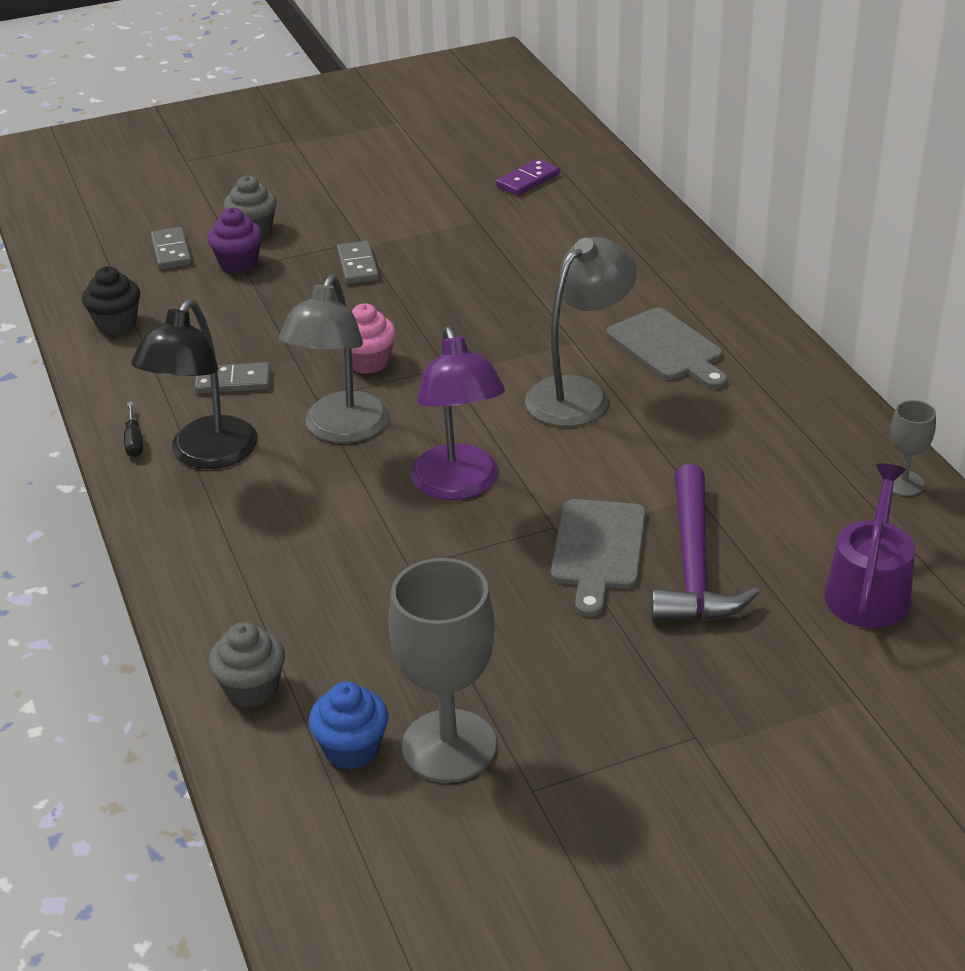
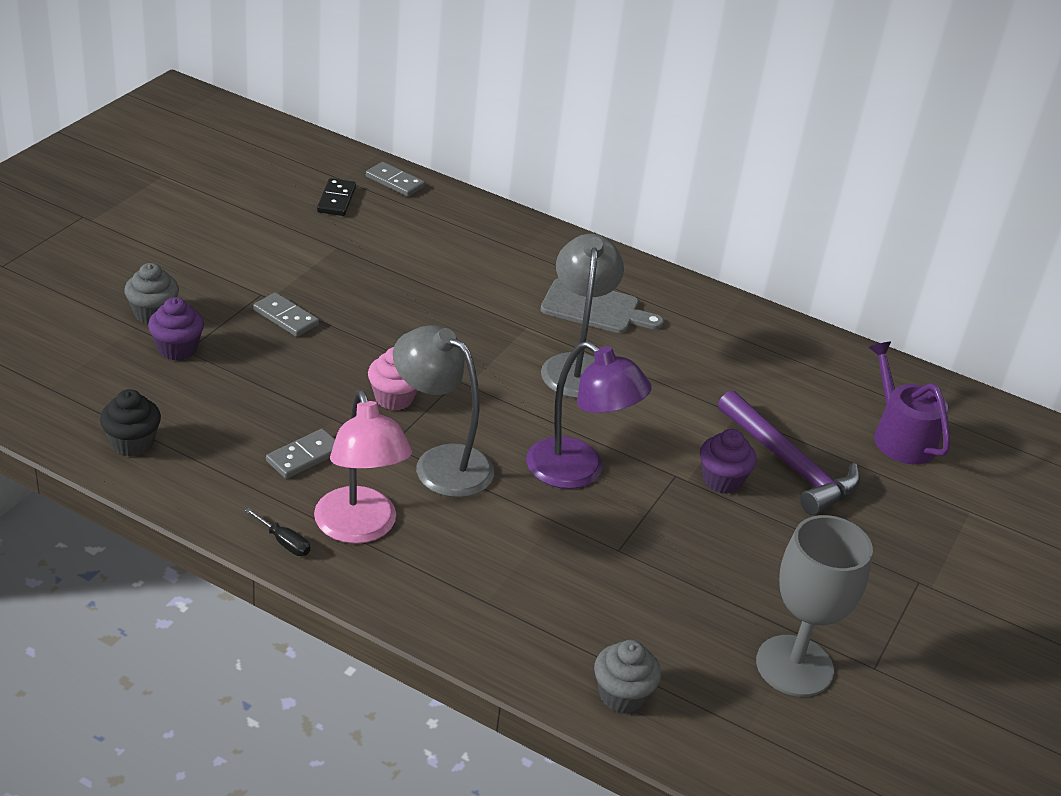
camera: 45 degrees left, 0 degrees up
black lamp [131,299,258,469] -> pink lamp [314,390,412,544]
grey domino [151,227,192,269] -> grey domino moved to [366,162,425,197]
grey lamp [279,275,390,443] -> grey lamp turned 150 degrees clockwise [393,325,494,497]
blue cupcake [309,681,388,770] -> none
purple domino [496,159,560,196] -> black domino [317,178,356,216]
grey cutting board [551,499,646,617] -> purple cupcake [700,429,757,493]
grey goblet [891,400,936,496] -> none

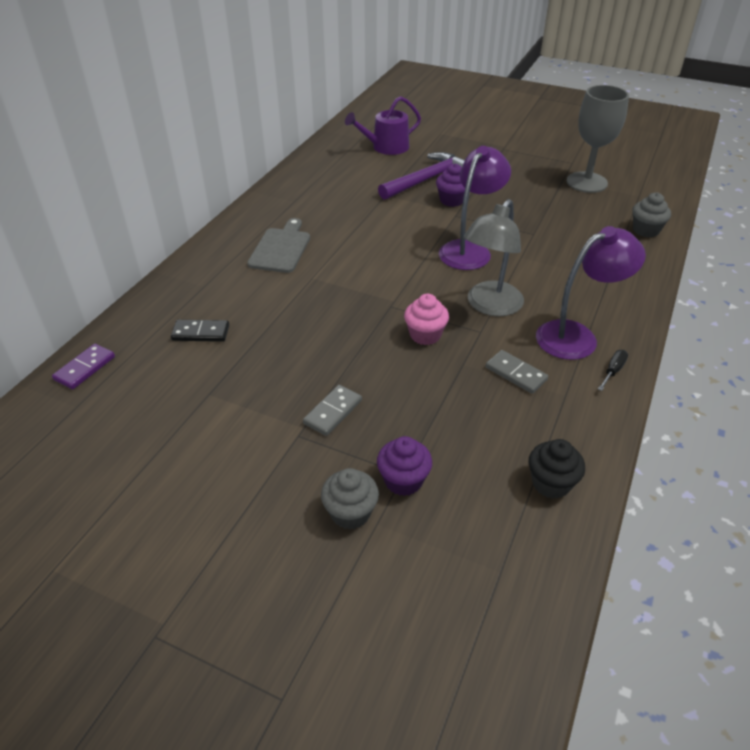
camera: 90 degrees left, 5 degrees up
pink lamp [314,390,412,544] -> purple lamp [536,226,646,360]
black domino [317,178,356,216] -> black domino moved to [171,320,229,342]
grey domino [366,162,425,197] -> purple domino [52,344,115,389]
grey lamp [541,234,624,398] -> none

